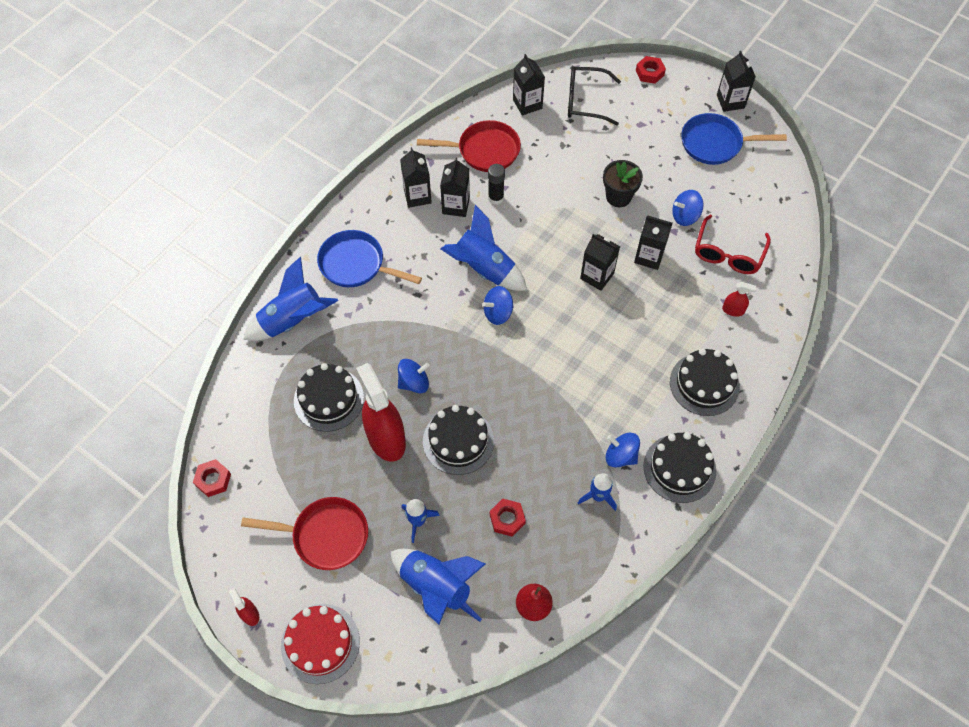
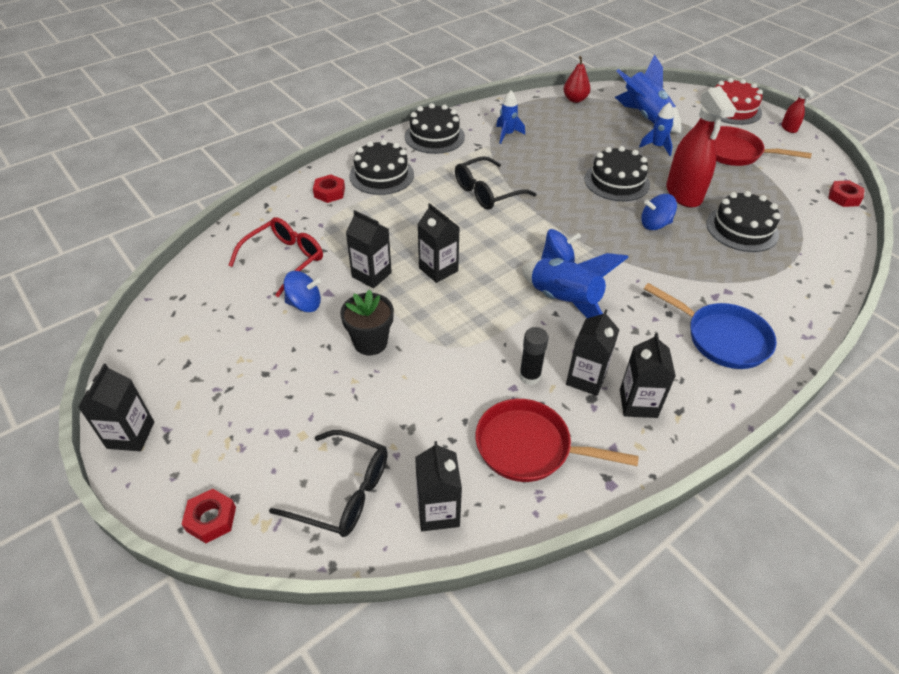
camera: 165 degrees left, 15 degrees down
blue rocket [244,257,338,341] -> none
red nut [490,499,526,536] -> red nut moved to [313,174,345,203]
blue spinning top [606,433,640,468] -> none
blue pan [681,113,787,165] -> none
red spray bottle [722,282,757,317] -> none
none -> black glasses [455,156,536,210]

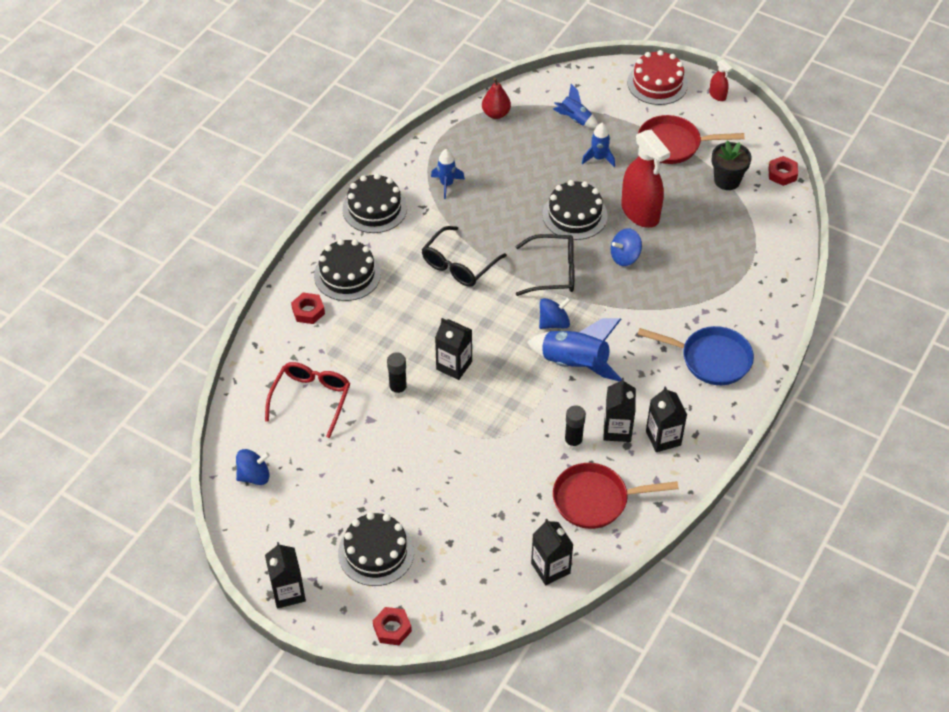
camera: 20 degrees left, 5 degrees up
black glasses [269,430,388,537] -> black glasses moved to [515,234,574,296]
blue spinning top [283,271,321,312] -> blue spinning top moved to [236,449,270,485]
black flower pot [340,289,394,355] -> black flower pot moved to [712,140,752,190]
black carton [346,210,392,288] -> black glue stick [387,352,407,397]
blue rocket [615,54,681,133] -> blue rocket [553,84,598,129], size x0.57
black cake [706,191,780,252] -> black cake moved to [338,512,414,586]

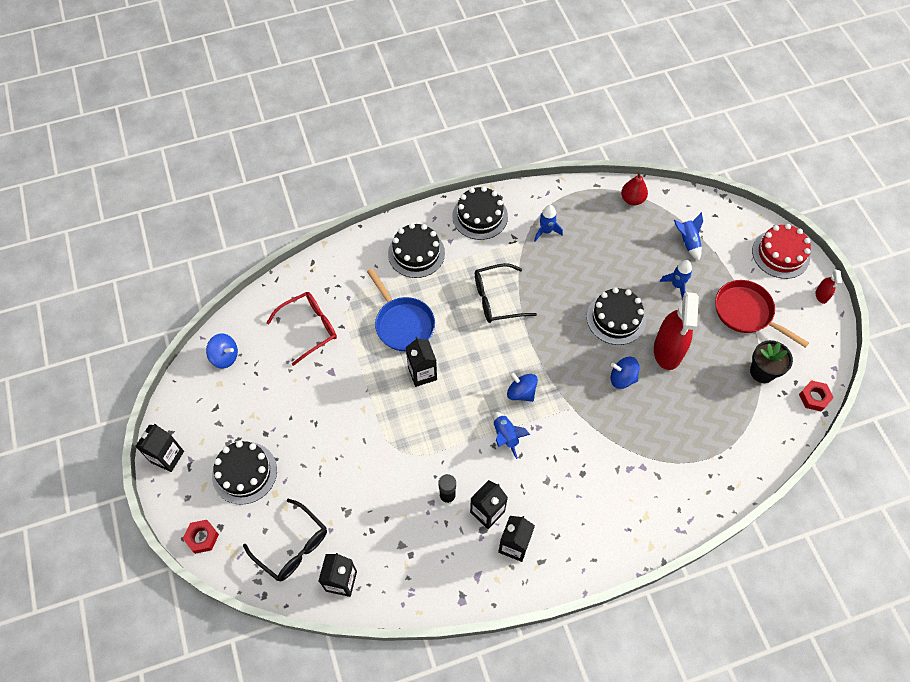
camera: 40 degrees right, 10 degrees up
red nut [291,293,325,324] -> none
black glue stick [387,352,407,397] -> none
black glasses [515,234,574,296] -> black glasses moved to [243,499,327,581]
blue rocket [527,318,622,382] -> blue rocket [493,412,530,459], size x0.57
blue spinning top [539,297,571,329] -> blue spinning top turned 150 degrees counterclockwise [507,372,538,402]
red pan [553,463,679,529] -> none
blue pan [638,326,754,385] -> blue pan moved to [367,268,435,351]

